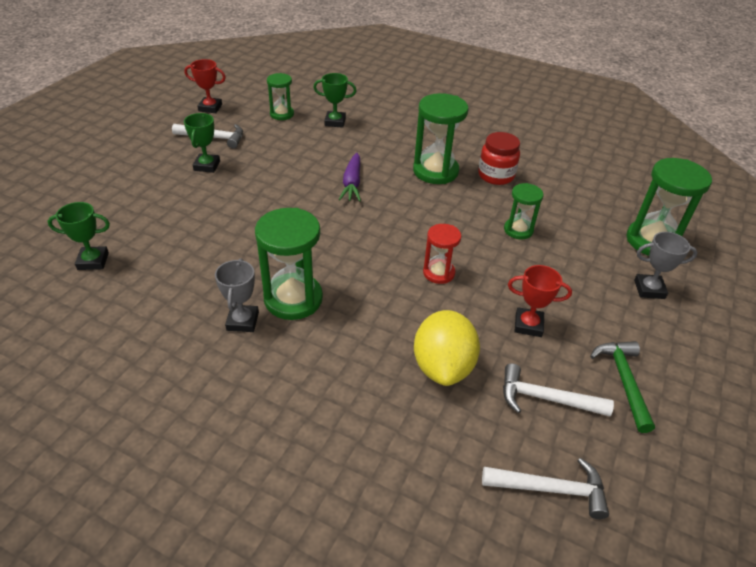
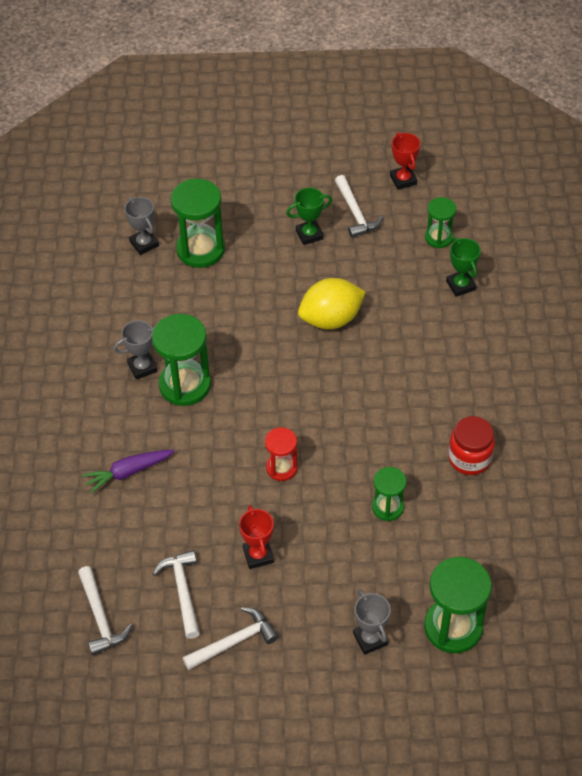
camera: 65 degrees right, 10 degrees up
green trophy [48,202,110,270] -> grey trophy [124,197,159,255]
purple carrot [339,153,361,201] -> purple carrot moved to [82,450,175,494]
green hourglass [413,93,468,184] -> green hourglass moved to [170,179,225,268]
yellow lemon [414,310,480,386] -> yellow lemon moved to [298,278,366,329]
green hammer [590,341,655,433] -> white hammer [183,607,279,670]

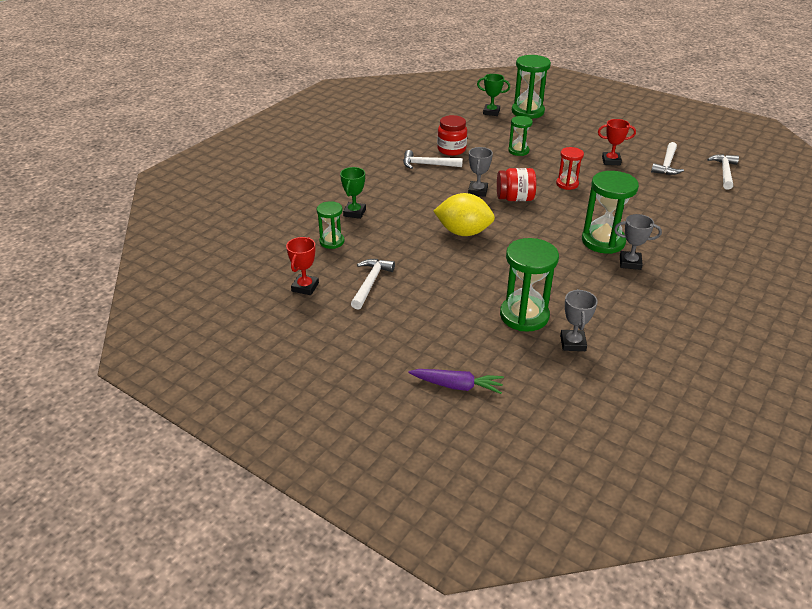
camera: 145 degrees left, 15 degrees down
purple carrot [82,450,175,494] -> purple carrot moved to [408,369,504,394]
white hammer [183,607,279,670] -> white hammer moved to [403,150,463,169]
red trophy [239,505,274,569] -> red trophy turned 75 degrees clockwise [598,119,636,165]
green trophy [286,188,333,245] -> green trophy moved to [477,74,510,116]
grey trophy [353,590,391,655] -> grey trophy moved to [468,147,493,197]
none -> red jar [497,168,536,201]

